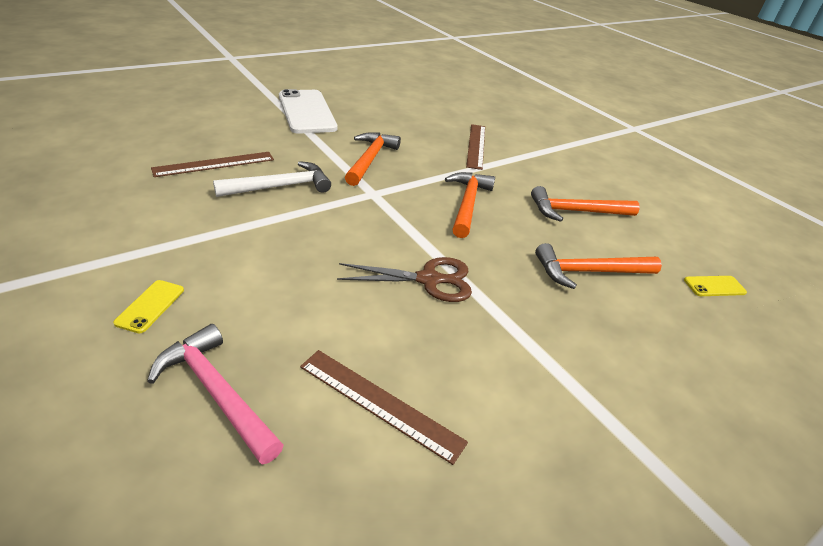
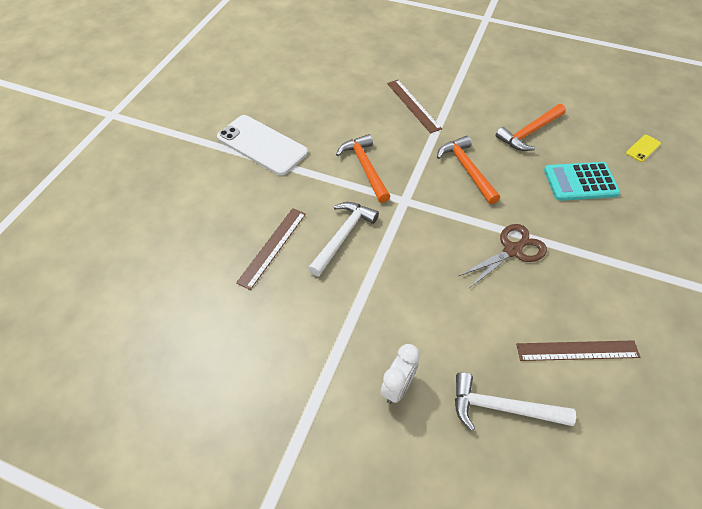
camera: 30 degrees left, 15 degrees up
yellow phone [113,280,184,333] -> white clock [381,344,420,404]
pink hammer [147,324,284,464] -> white hammer [455,372,576,431]
orange hammer [535,243,662,289] -> turquoise calculator [544,162,621,201]

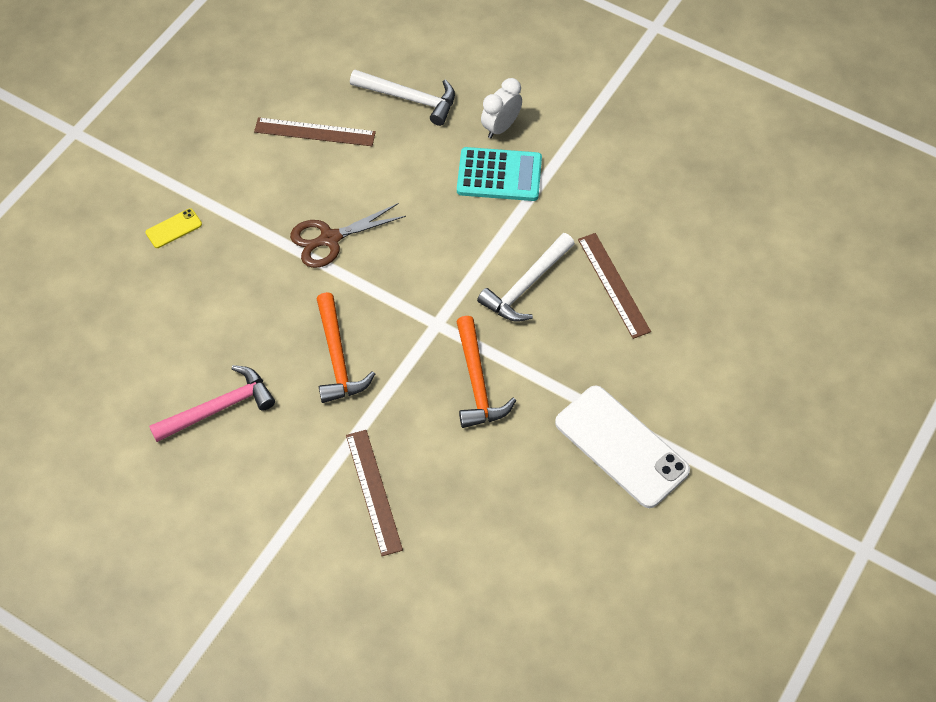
camera: 170 degrees left, 5 degrees up
brown ruler [236,208,306,290] -> brown ruler turned 60 degrees counterclockwise [578,233,651,339]
orange hammer [495,104,566,151] -> pink hammer [149,365,275,442]
turquoise calculator [544,162,621,201] -> turquoise calculator moved to [457,147,542,201]
yellow phone [626,135,661,162] -> yellow phone moved to [145,208,202,248]

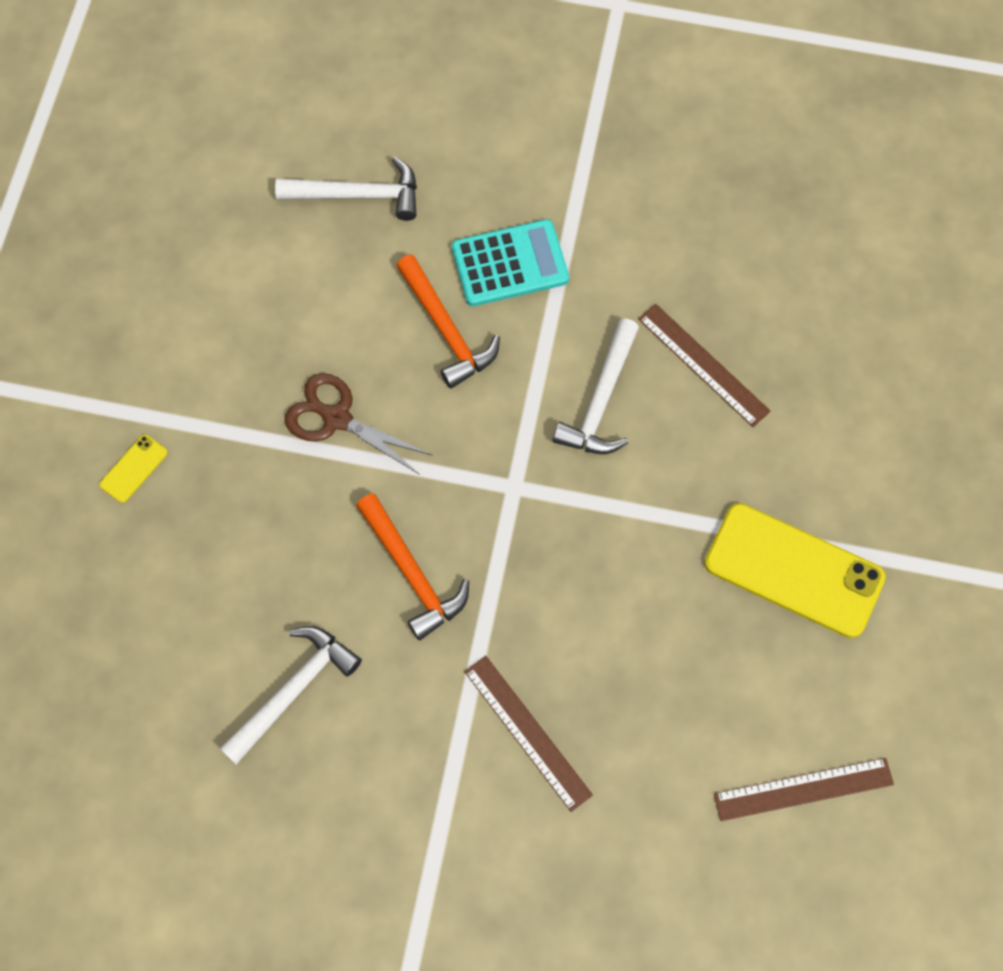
camera: 20 degrees left, 10 degrees up
pink hammer [149,365,275,442] -> white hammer [220,626,362,765]
brown ruler [254,117,376,146] -> brown ruler moved to [714,758,894,821]
brown scissors [290,203,406,268] -> brown scissors turned 75 degrees clockwise [285,373,433,475]
orange hammer [457,316,516,428] -> orange hammer moved to [396,254,500,389]
white clock [481,78,522,138] -> none
white phone [555,386,690,508] -> yellow phone [705,503,886,638]

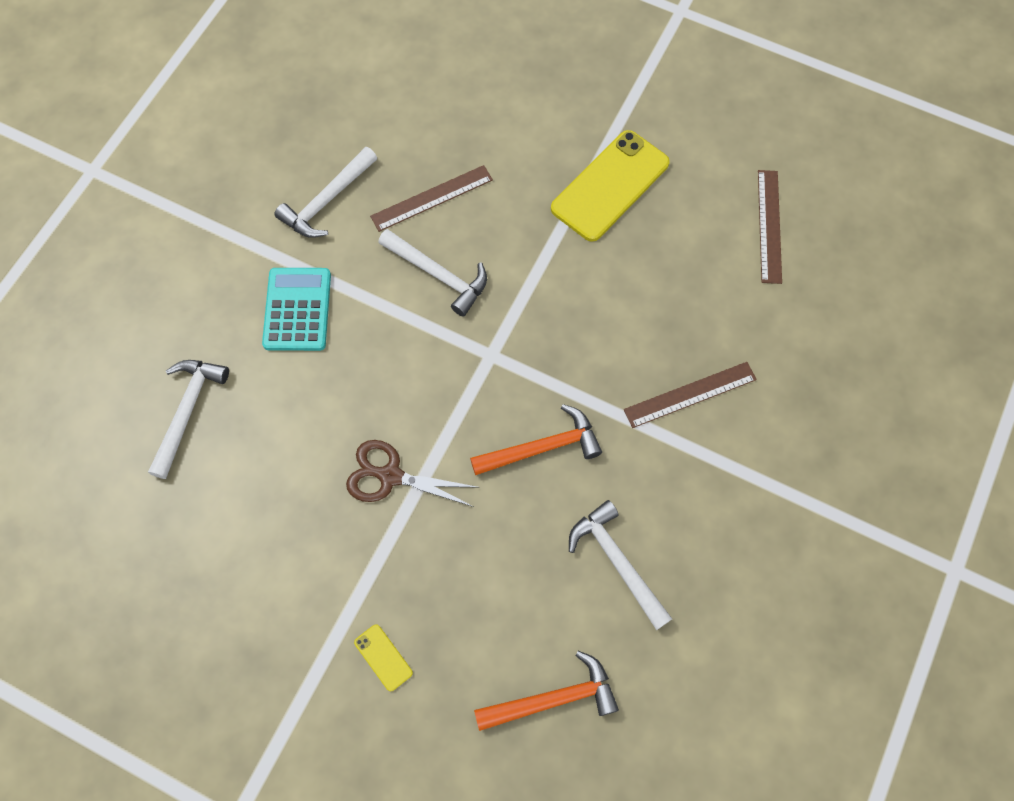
camera: 75 degrees left, 0 degrees up
brown scissors [285,373,433,475] -> brown scissors turned 60 degrees clockwise [346,440,480,507]
orange hammer [396,254,500,389] -> orange hammer moved to [474,651,619,731]
none -> white hammer [274,147,377,238]

